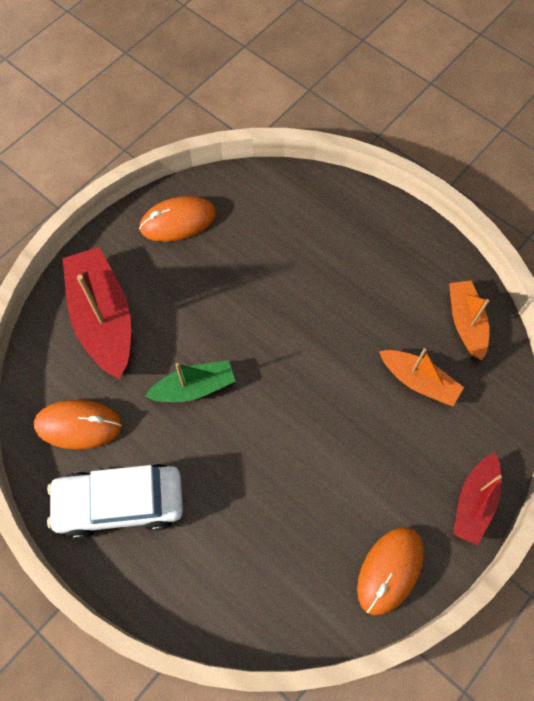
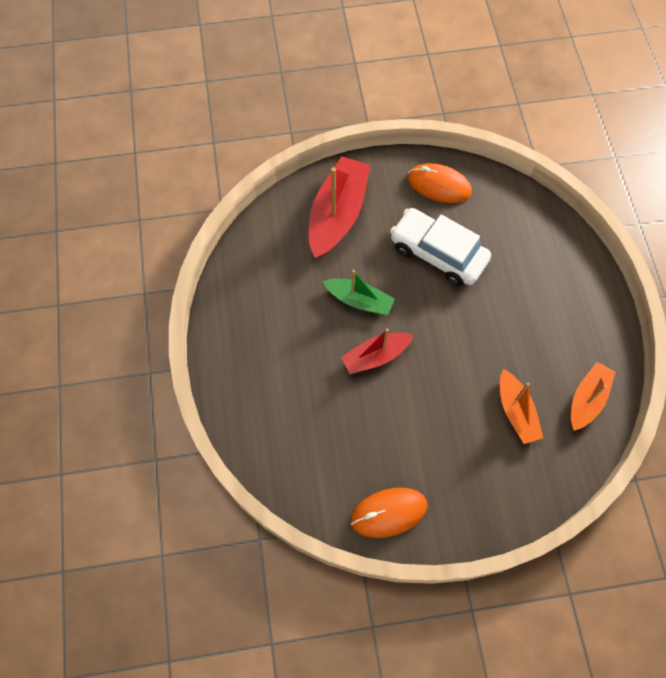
camera: 40 degrees right, 0 degrees up
orange mouse [34,400,122,449] -> none
white car [47,464,183,539] -> white car moved to [390,208,491,287]
red boat [453,452,502,545] -> red boat moved to [341,328,414,374]

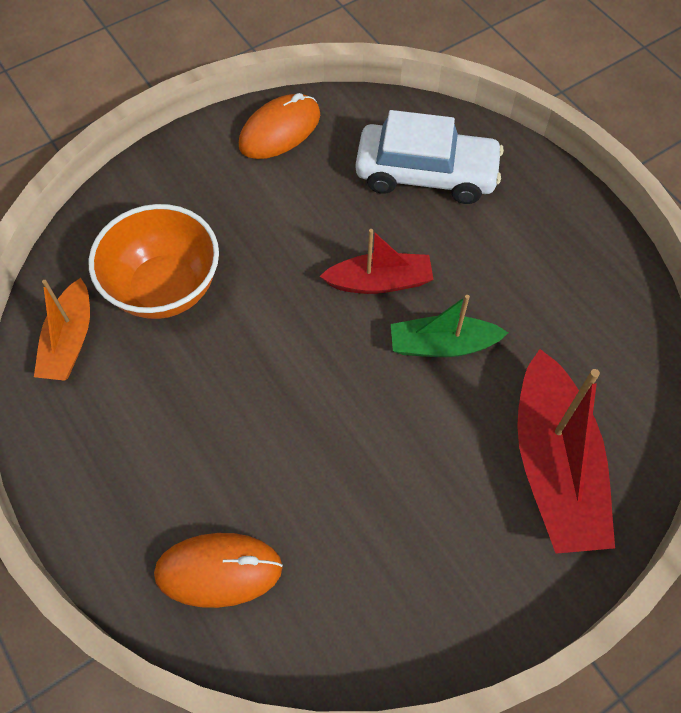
camera: 155 degrees right, 5 degrees down
red boat [341,328,414,374] -> red boat turned 45 degrees clockwise [320,229,434,294]
white car [390,208,491,287] -> white car moved to [356,110,504,204]
orange mouse [408,163,472,203] -> orange mouse moved to [154,533,283,608]
orange boat [500,369,543,444] -> orange bowl [88,204,219,319]

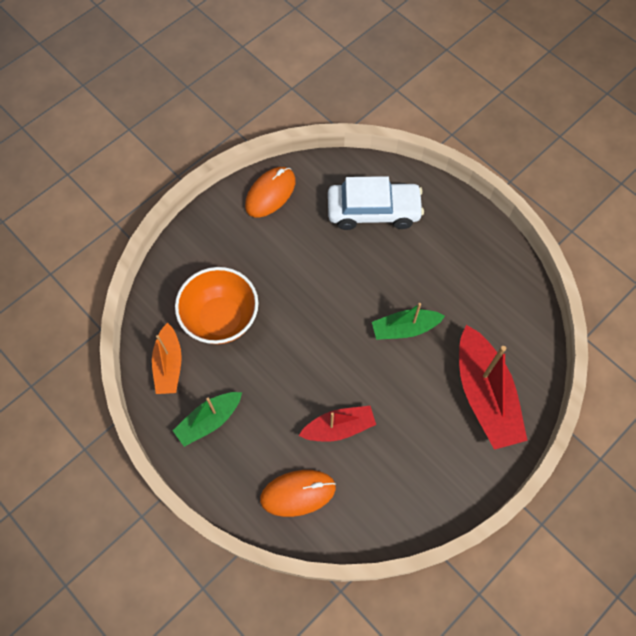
camera: 10 degrees left, 5 degrees up
red boat [320,229,434,294] -> red boat moved to [298,406,376,442]
none -> green boat [173,392,242,447]

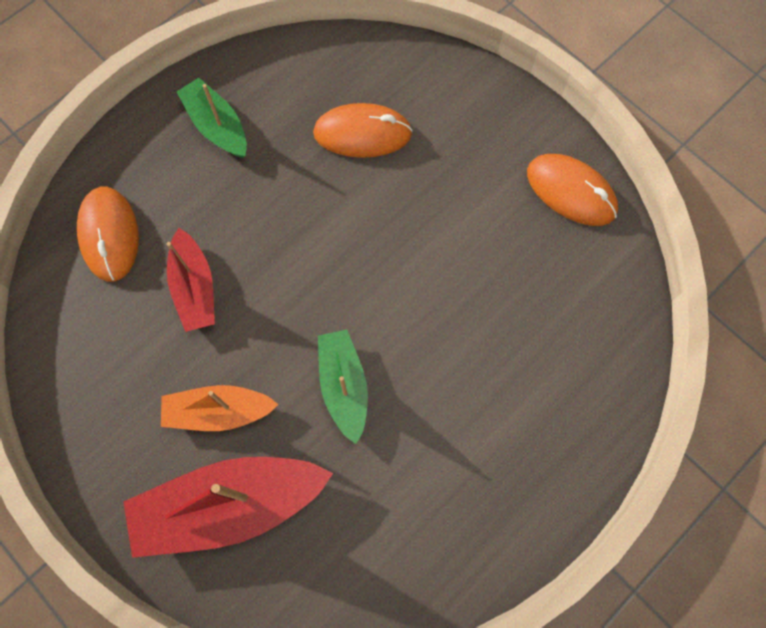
camera: 90 degrees right, 5 degrees up
orange boat [152,323,182,394] -> orange boat moved to [161,385,279,431]
orange bowl [175,267,258,344] -> orange mouse [313,103,413,158]
white car [328,176,424,230] -> none

